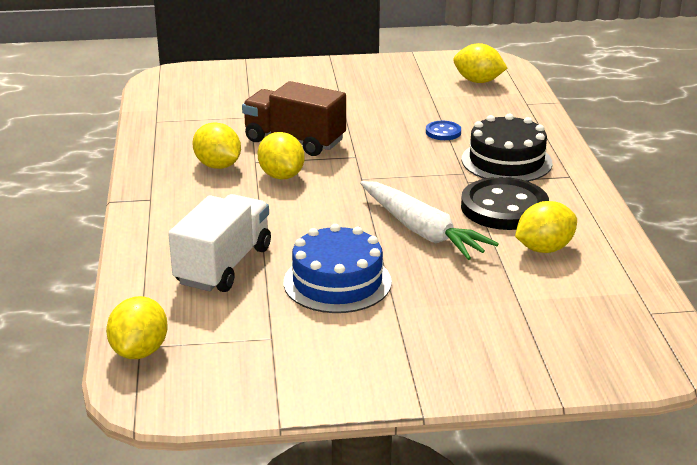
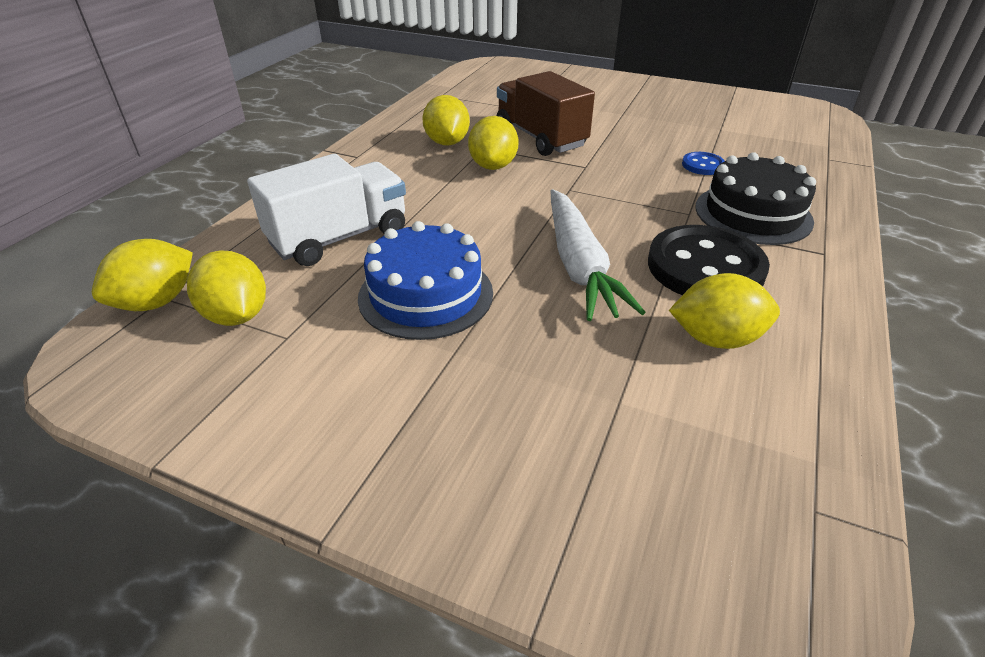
camera: 30 degrees right, 10 degrees up
yellow lemon [453,43,507,83] -> yellow lemon moved to [187,250,266,326]

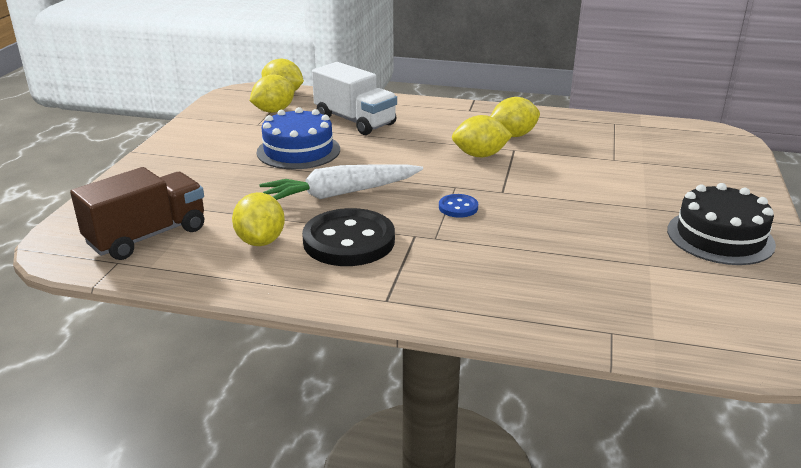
camera: 80 degrees right, 10 degrees down
brown truck [497,71,595,156] -> brown truck moved to [70,167,204,260]
blue button [682,152,725,175] -> blue button moved to [439,194,478,218]
black cake [695,152,816,245] -> black cake moved to [667,183,776,265]

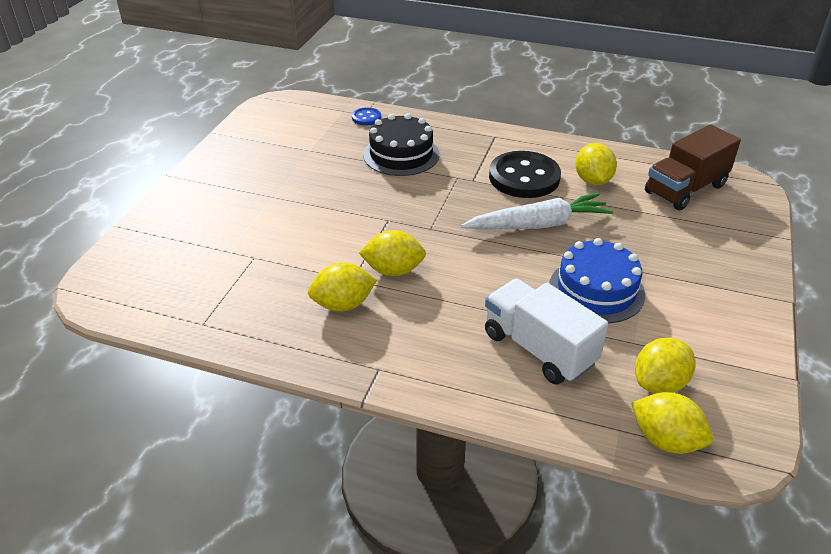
camera: 175 degrees left, 10 degrees up
blue button [439,194,478,218] -> blue button moved to [352,107,381,126]
black cake [667,183,776,265] -> black cake moved to [363,113,439,176]

